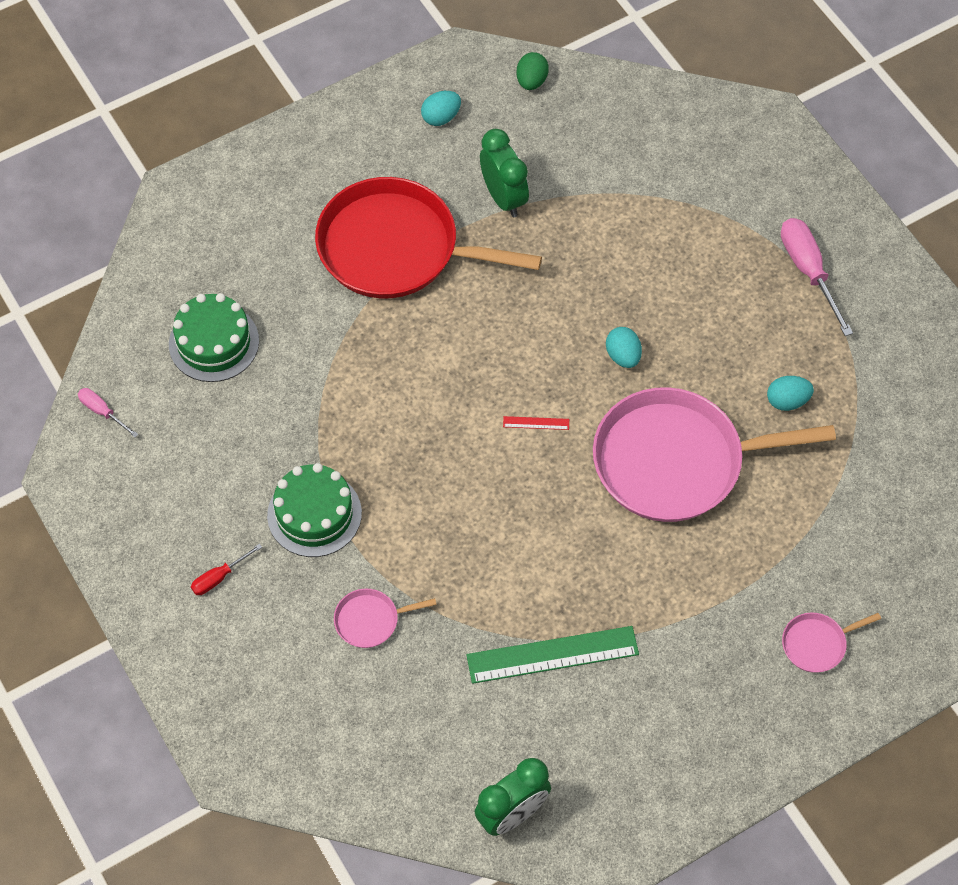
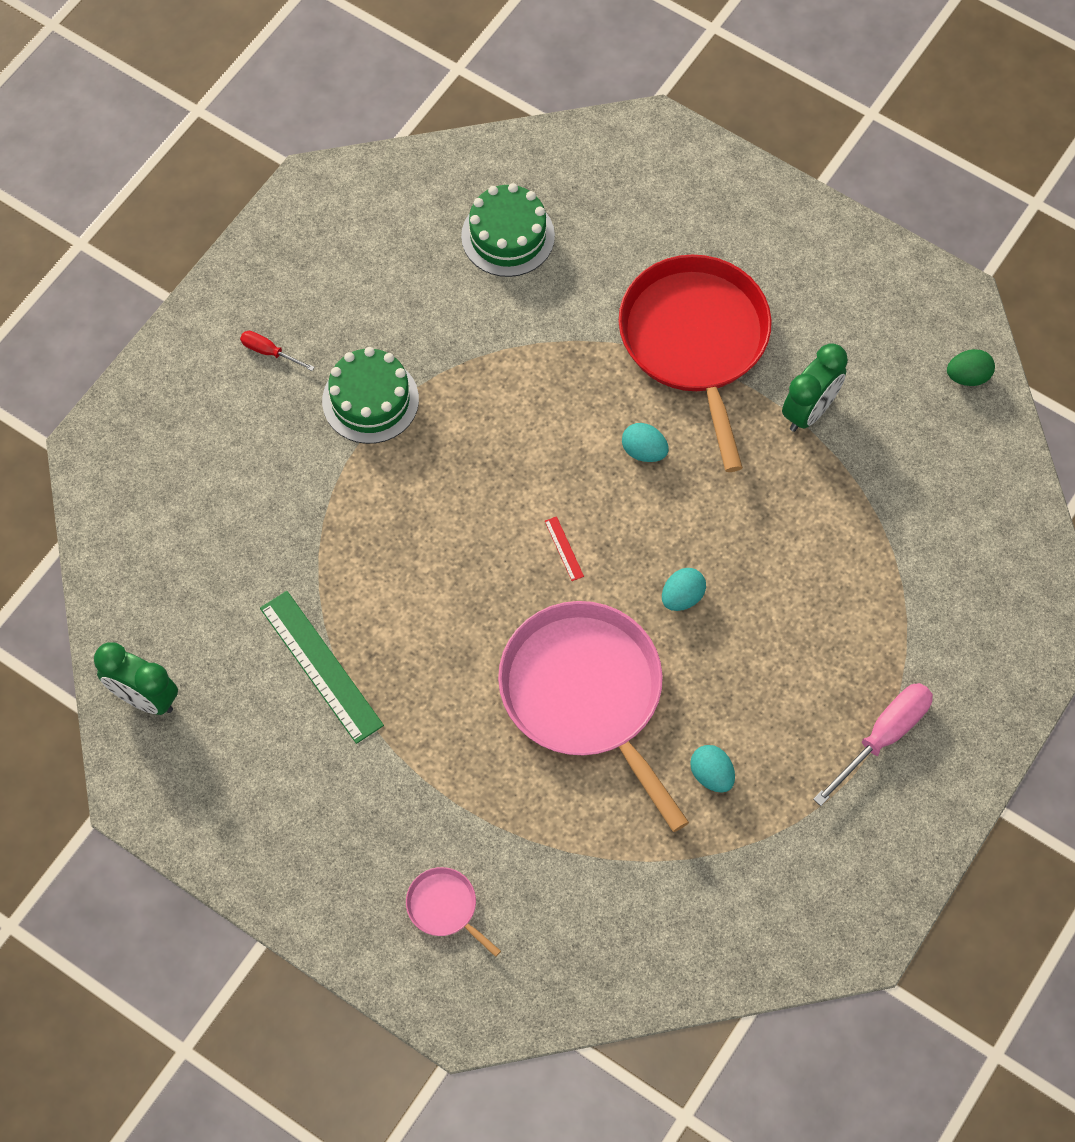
camera: 65 degrees right, 5 degrees up
pink screwdriver [78,388,138,438] -> none
pink pan [334,589,437,648] -> none
turquoise egg [421,91,461,126] -> turquoise egg moved to [622,423,669,462]

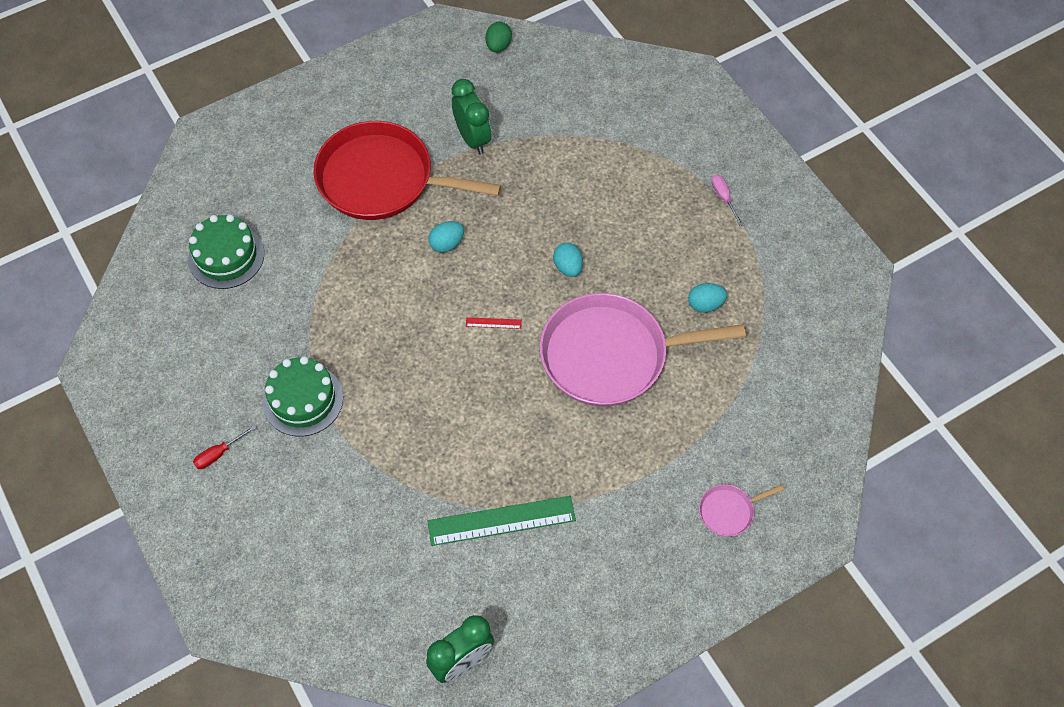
camera: 65 degrees left, 5 degrees down
pink screwdriver [813,683,933,806] -> pink screwdriver [711,174,743,226], size x0.54

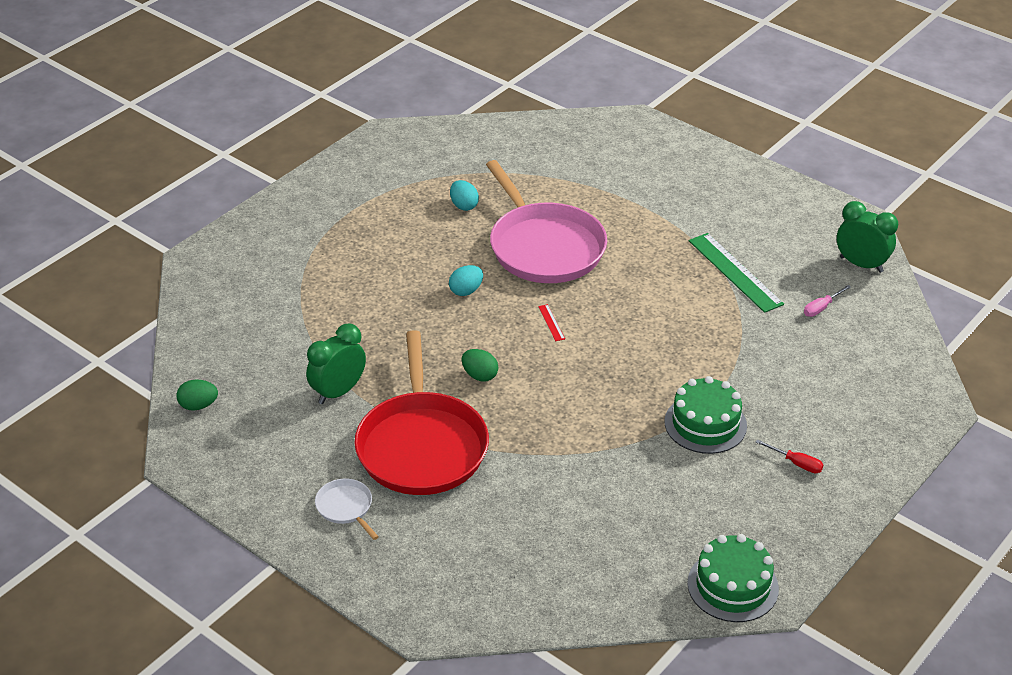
camera: 110 degrees left, 20 degrees down
green cake [188,215,264,289] -> green cake moved to [687,534,779,622]
turquoise egg [428,221,464,253] -> green egg [462,349,498,382]
pink pan [699,484,784,536] -> none
pink screwdriver [711,174,743,226] -> pink screwdriver moved to [804,285,851,317]
none -> white pan [315,479,379,540]

